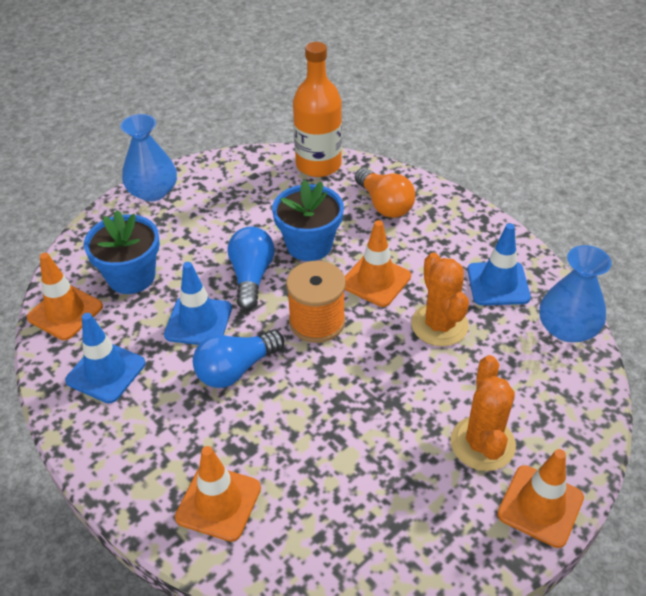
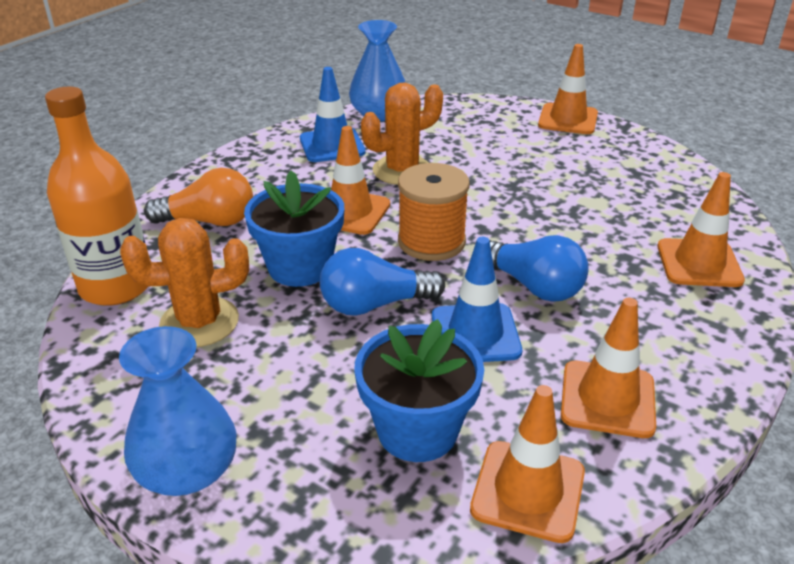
camera: 105 degrees left, 10 degrees down
blue traffic cone [65,313,145,404] -> orange traffic cone [561,298,656,438]
orange light bulb [355,168,415,218] -> orange light bulb turned 45 degrees clockwise [144,168,253,226]
orange cactus [451,355,516,471] -> orange cactus moved to [120,218,249,347]

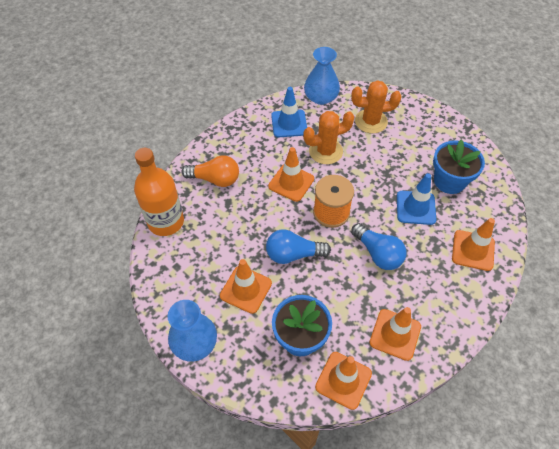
camera: 10 degrees right, 20 degrees up
orange cactus [120,218,249,347] -> orange cactus moved to [351,80,401,134]
blue flower pot [244,171,344,287] -> blue flower pot moved to [433,140,485,194]
blue traffic cone [432,237,522,362] -> blue traffic cone moved to [397,173,436,225]
orange traffic cone [538,44,598,134] -> orange traffic cone moved to [220,259,272,314]

